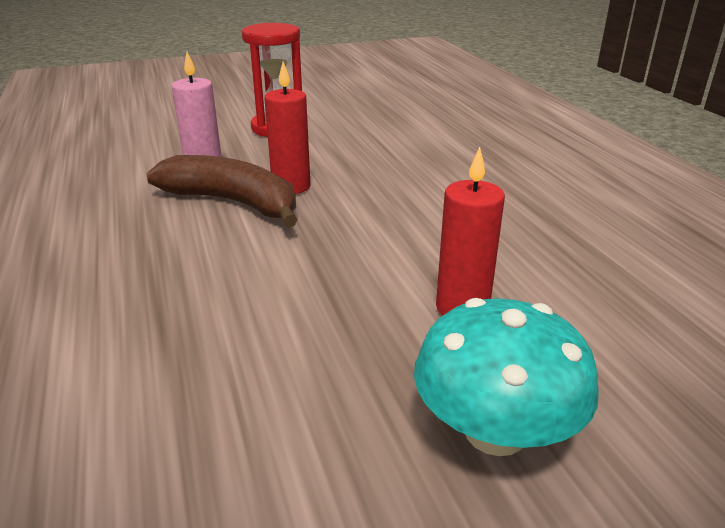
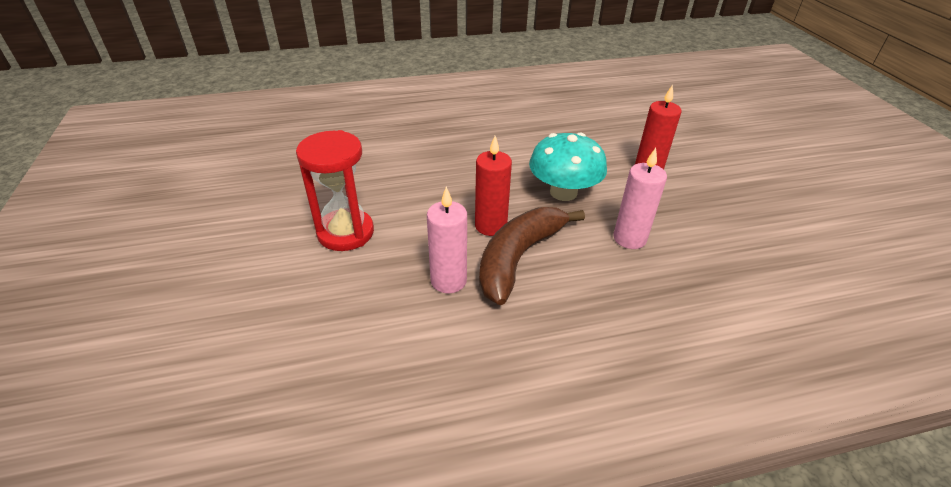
camera: 85 degrees left, 10 degrees up
turquoise mushroom [414,298,599,456] -> turquoise mushroom moved to [529,132,607,201]
none -> pink candle [613,148,667,249]

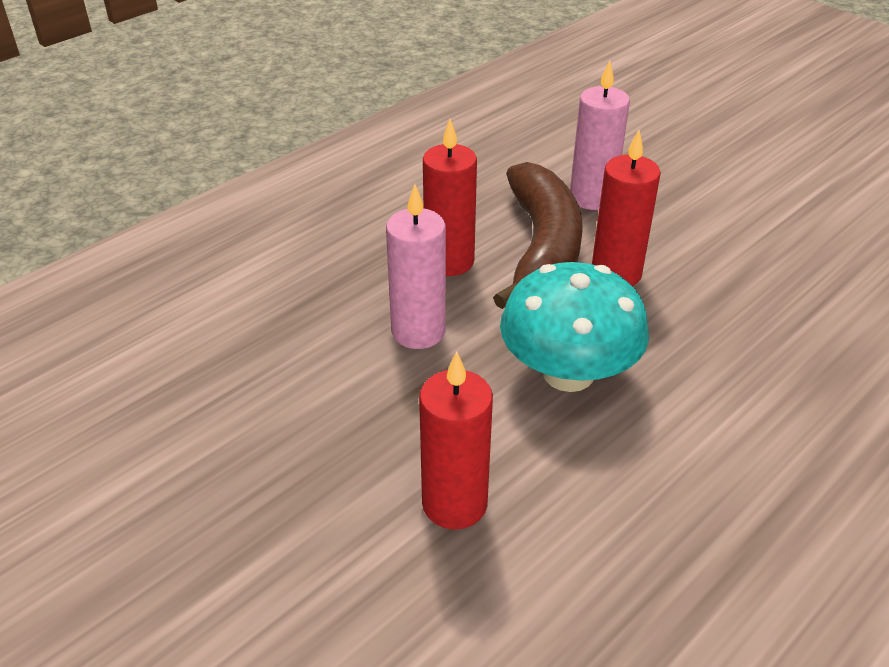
camera: 150 degrees right, 0 degrees up
red hourglass [296,130,374,251] -> none
none -> red candle [423,119,477,276]

